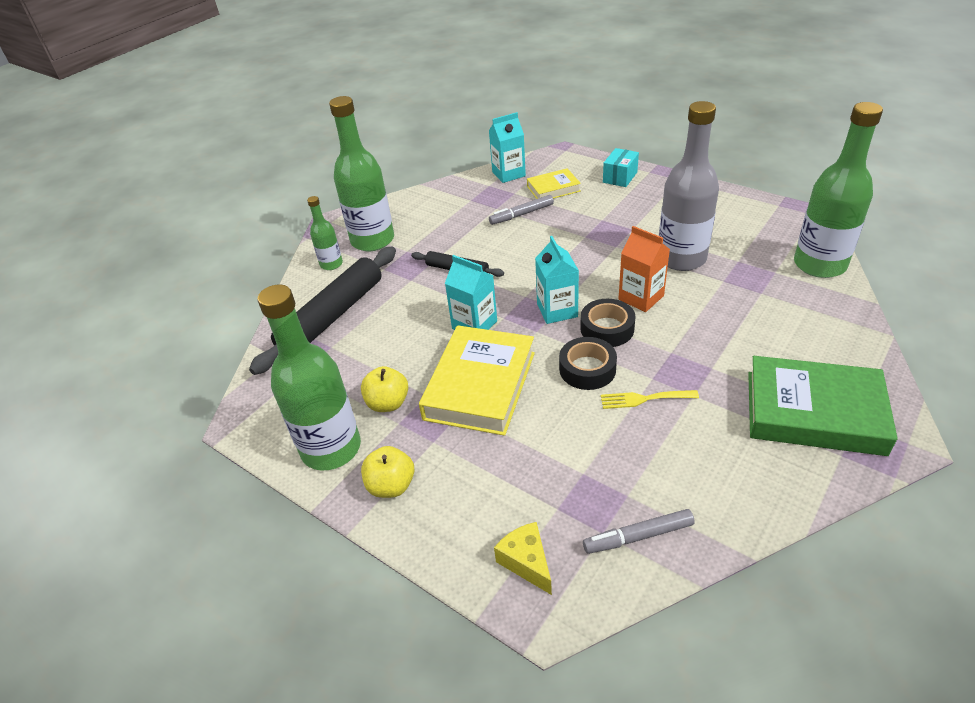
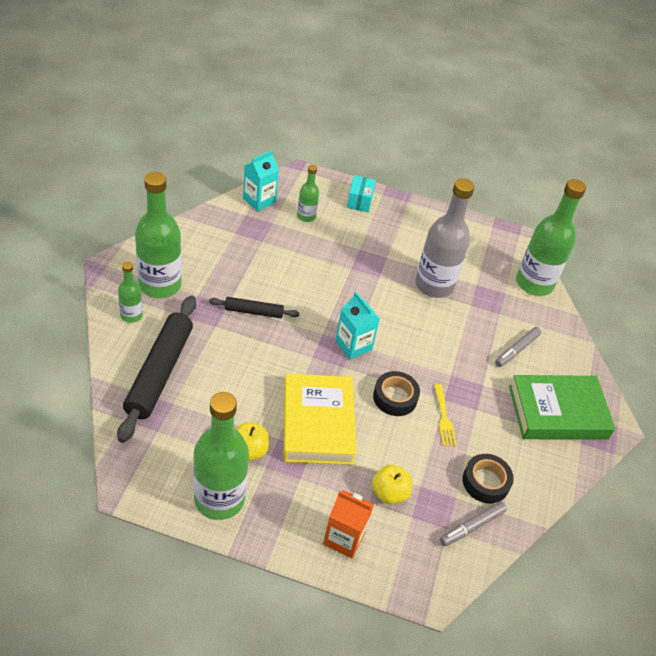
camera: 30 degrees left, 5 degrees up
yellow apple [361,446,414,498] -> yellow apple moved to [372,465,412,504]
turquoise carton [445,255,497,330] -> none
grey marker [489,195,554,225] -> grey marker moved to [495,327,541,367]
yellow cheese [494,522,552,595] -> none
yellow book [527,168,581,199] -> green bottle [297,165,319,222]
black tape [580,299,635,347] -> black tape moved to [462,454,514,504]
yellow fork [601,390,699,409] -> yellow fork turned 75 degrees counterclockwise [434,384,457,446]
orange carton [618,226,670,312] -> orange carton moved to [323,490,374,558]

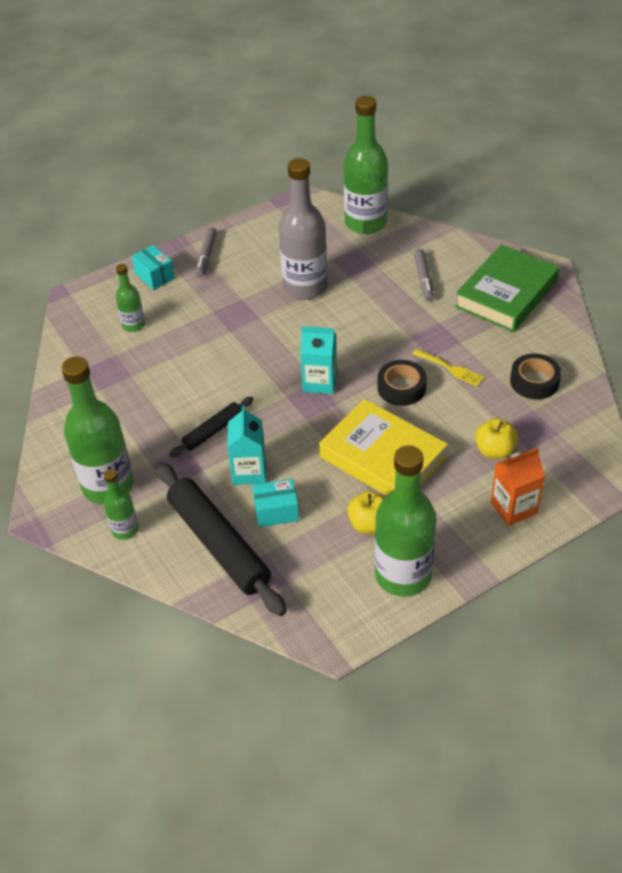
camera: 40 degrees left, 0 degrees up
turquoise carton [243,150,279,211] -> turquoise carton moved to [227,406,266,485]
grey marker [440,502,507,546] -> grey marker moved to [195,227,217,277]
none -> turquoise box [252,479,299,527]

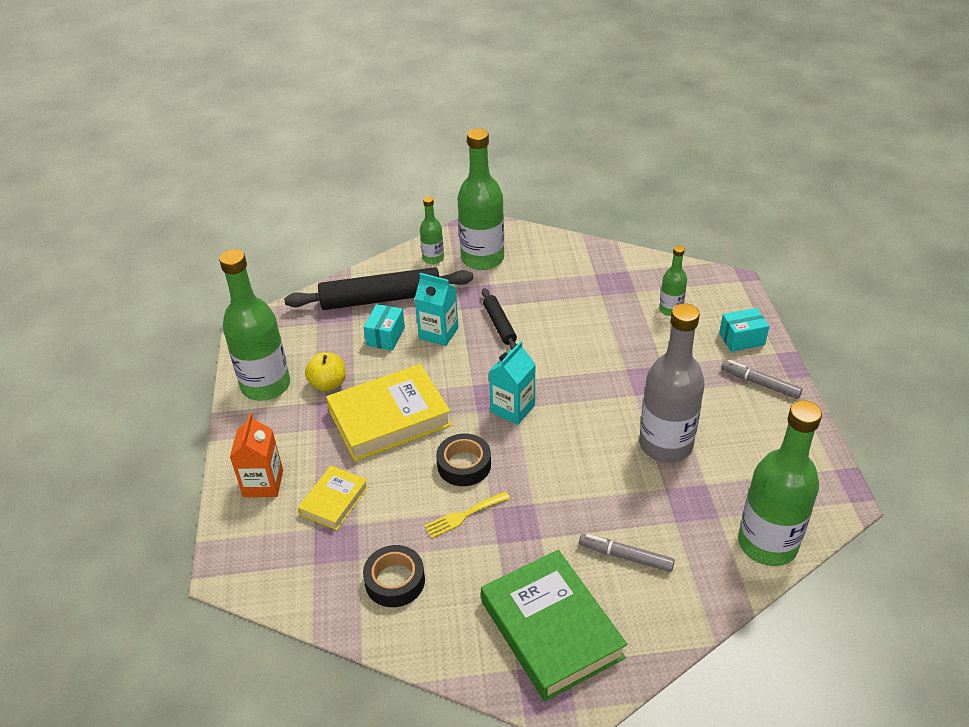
camera: 115 degrees right, 5 degrees down
yellow apple [475,418,518,459] -> yellow book [298,466,368,530]

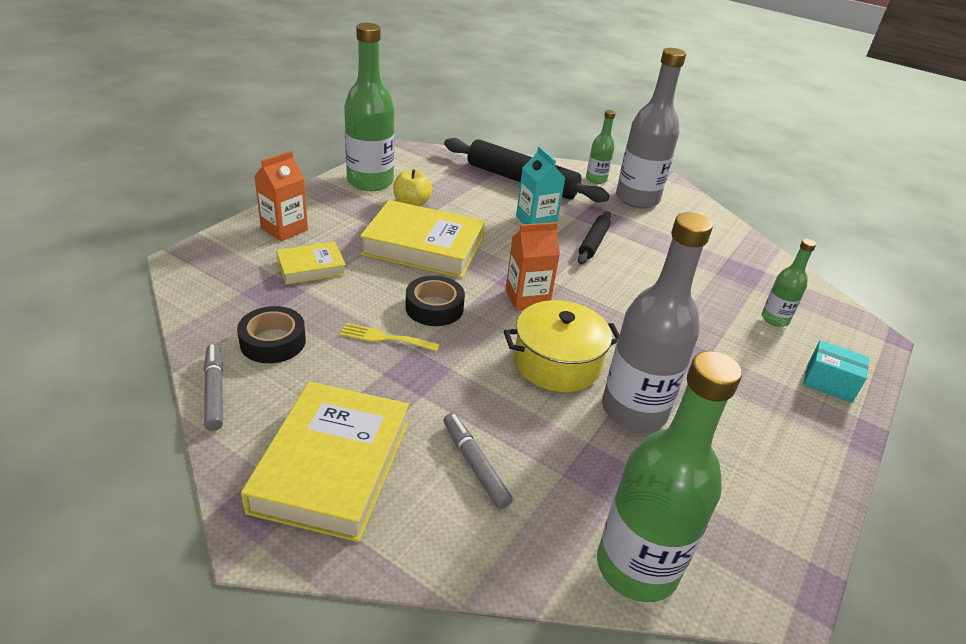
camera: 35 degrees right, 5 degrees down
turquoise box [363,304,405,350] -> none
green bottle [458,128,504,270] -> grey bottle [616,48,686,209]
green book [481,550,627,701] -> yellow book [241,381,409,542]
turquoise carton [489,341,536,425] -> orange carton [506,222,560,311]
grey marker [721,360,802,399] -> grey marker moved to [204,344,223,431]
none -> yellow pot [504,300,620,392]

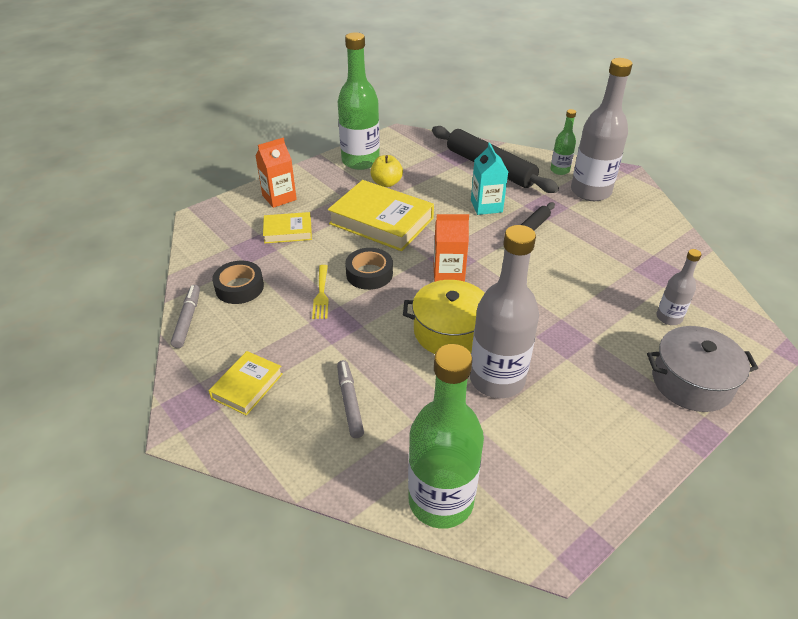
camera: 20 degrees right, 5 degrees up
yellow book [241,381,409,542] -> yellow book [209,351,283,416], size x0.54
yellow fork [339,323,440,352] -> yellow fork turned 120 degrees counterclockwise [312,265,329,319]
green bottle [762,239,816,327] -> grey bottle [656,249,702,325]
turquoise box [803,340,869,403] -> grey pot [647,326,758,412]

